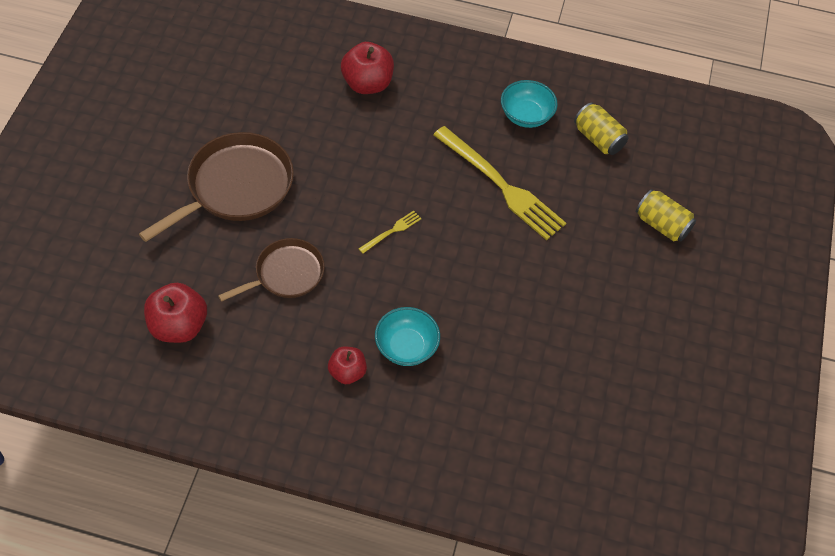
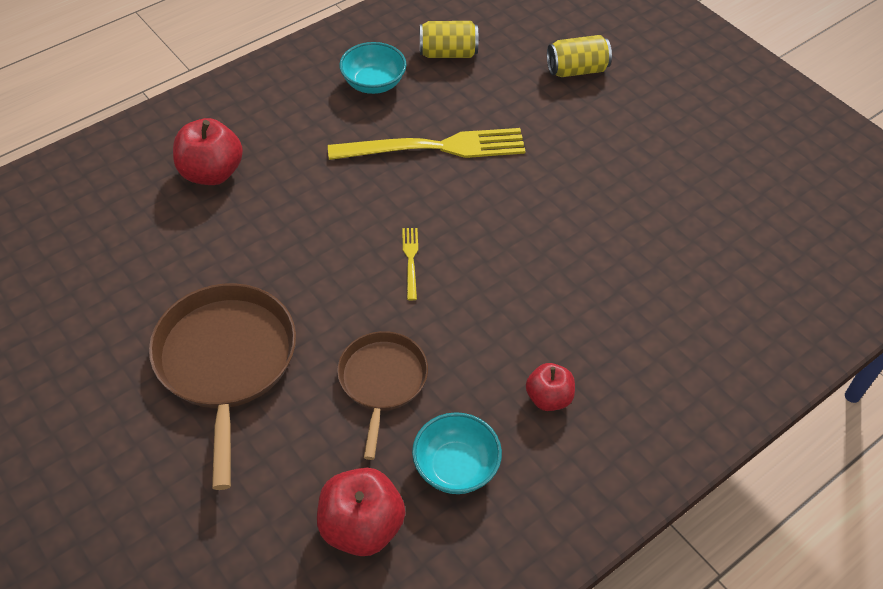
camera: 50 degrees left, 5 degrees down
turquoise bowl [375,307,440,366] -> turquoise bowl moved to [412,412,502,494]

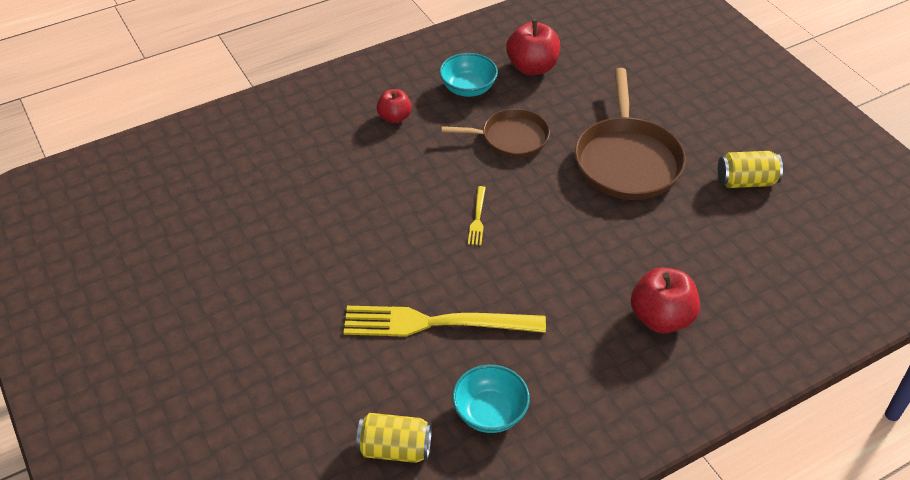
camera: 170 degrees left, 5 degrees down
brown pan [337,331,428,460] -> brown pan turned 105 degrees counterclockwise [441,109,550,158]
yellow can [547,35,612,77] -> yellow can moved to [718,151,783,188]

